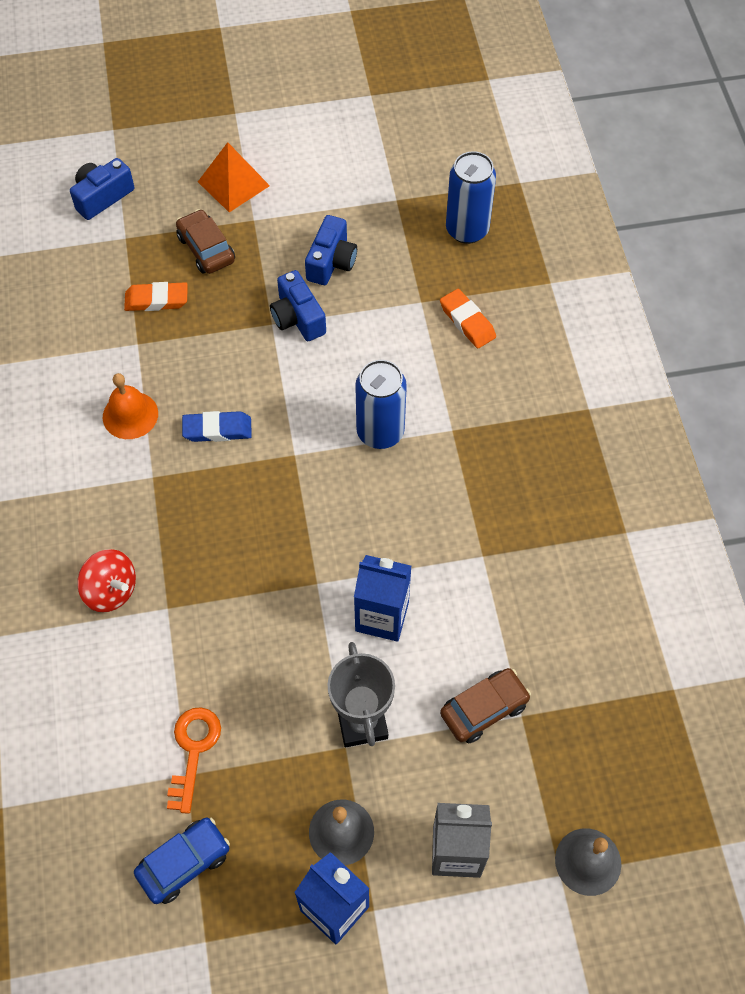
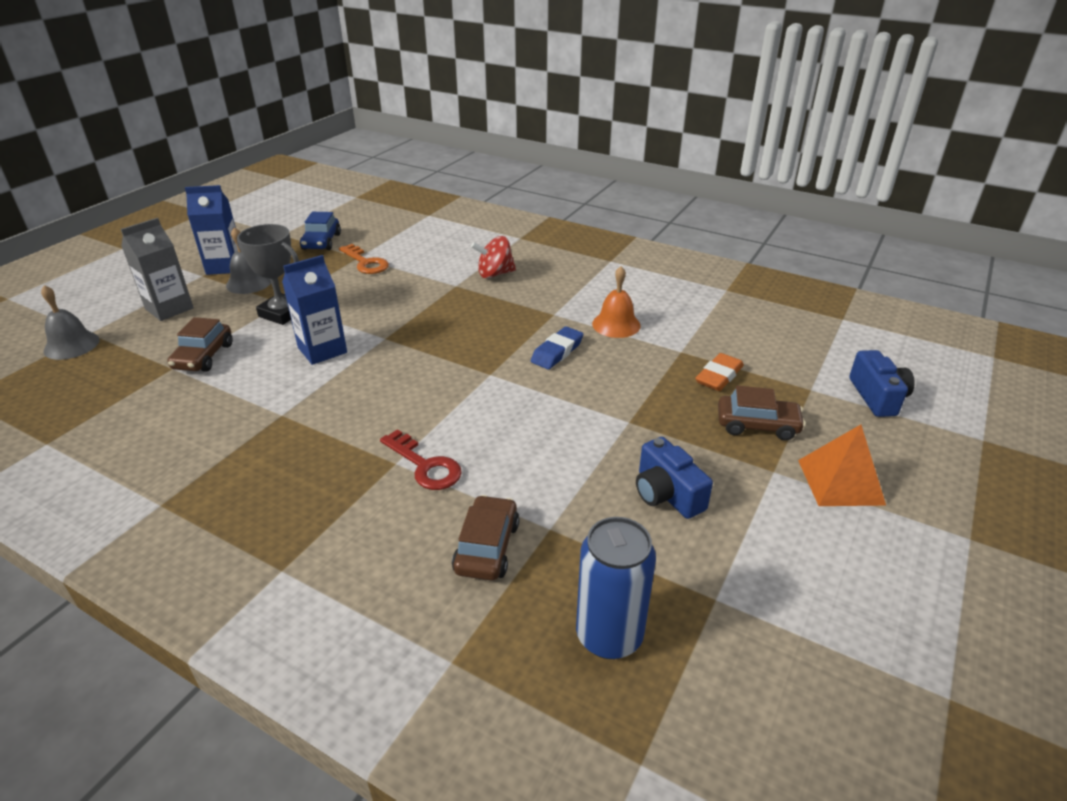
camera: 130 degrees right, 25 degrees down
blue camera [270,270,326,341] -> none
blue can [355,360,407,449] -> none
orange eraser [440,289,496,348] -> brown car [452,495,519,581]
none -> red key [380,429,462,490]

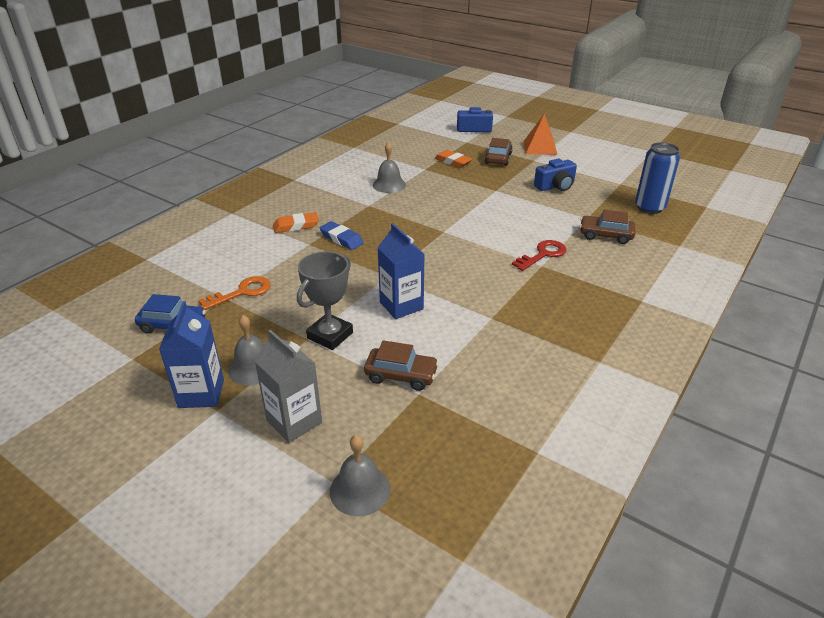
camera: 85 degrees left, 0 degrees up
red spinning top [471,236,516,278] -> orange eraser [273,212,319,233]
blue eraser [531,326,583,369] -> blue eraser moved to [320,221,364,250]
orange bell [592,266,641,338] -> grey bell [372,142,406,193]

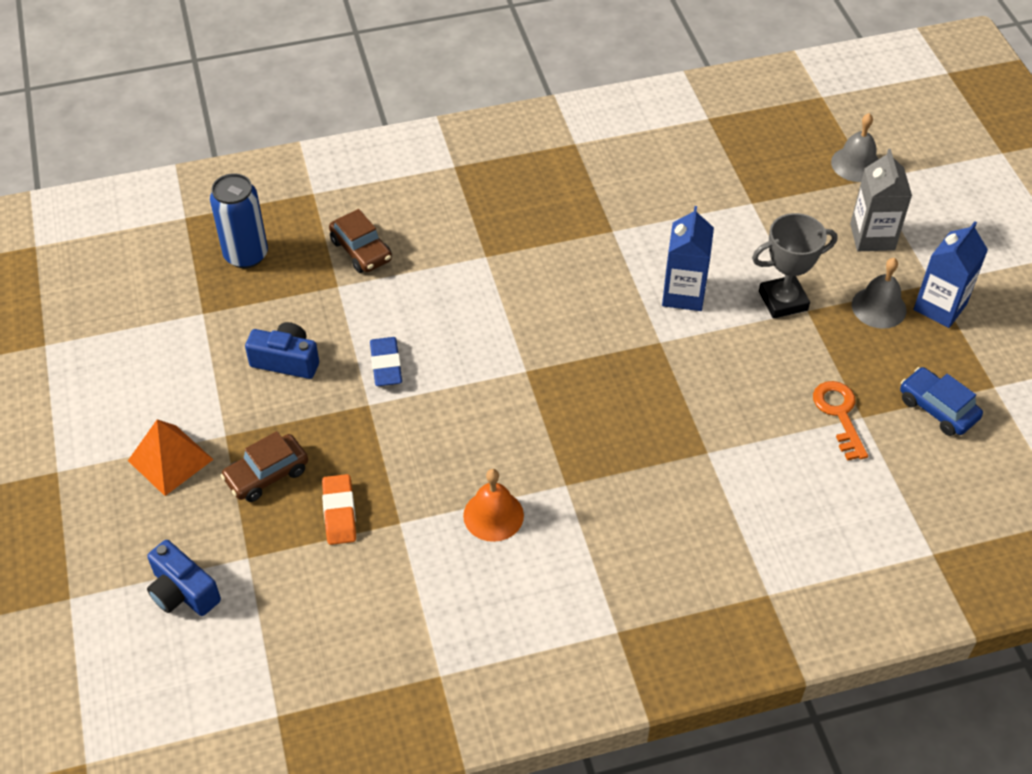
camera: 140 degrees left, 15 degrees up
orange key [198,276,270,310] -> orange key turned 75 degrees clockwise [813,381,868,461]
orange eraser [273,212,319,233] -> none
blue eraser [320,221,364,250] -> blue eraser moved to [370,337,402,386]
brown car [364,340,439,391] -> none
grey bell [372,142,406,193] -> orange bell [463,469,524,542]
red key [512,240,567,271] -> none

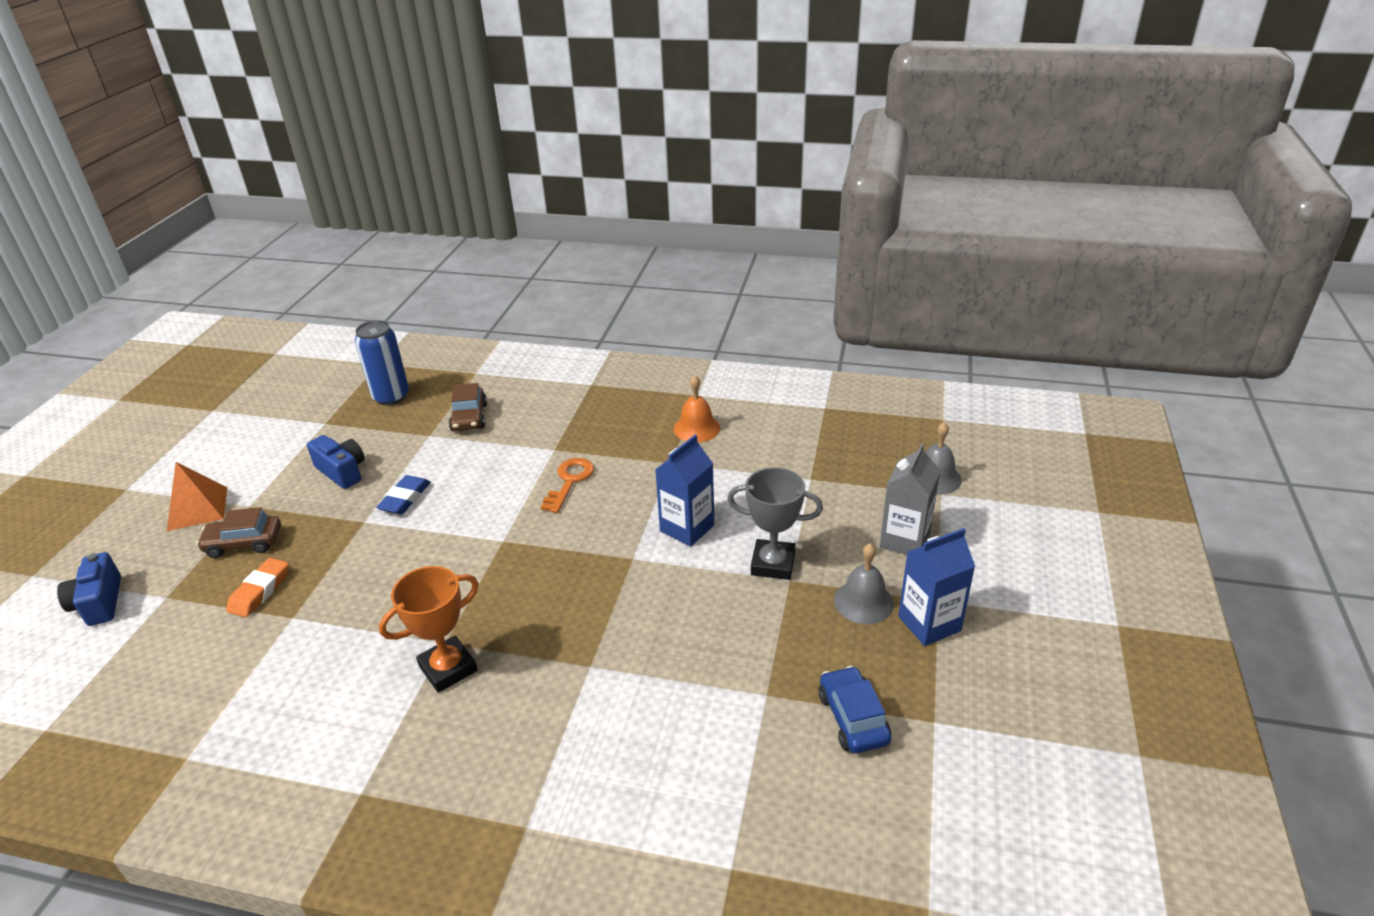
camera: 30 degrees right, 15 degrees down
orange bell [463,469,524,542] -> orange bell moved to [674,375,720,442]
orange key [813,381,868,461] -> orange key moved to [541,458,594,513]
none -> orange trophy [379,566,479,693]

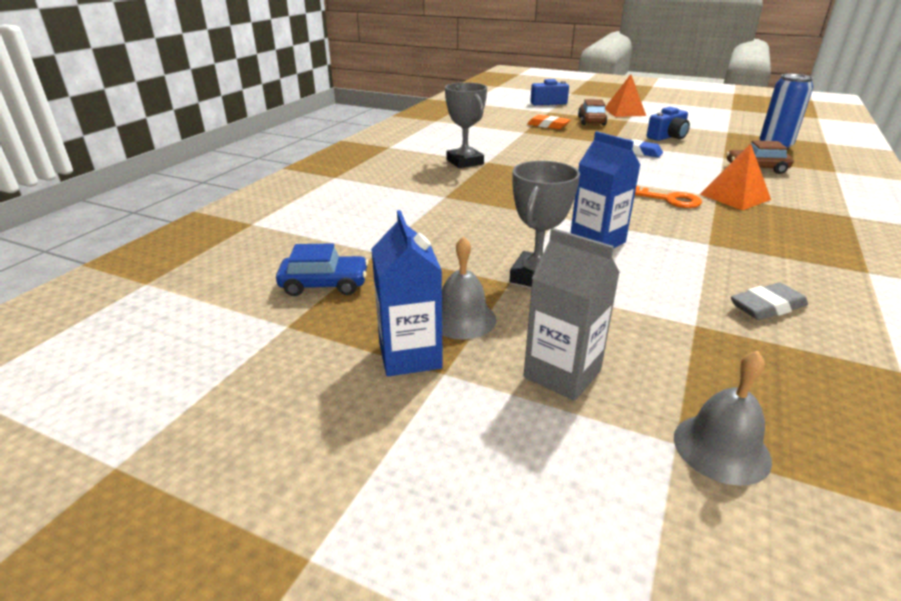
camera: 100 degrees right, 5 degrees down
orange trophy [379,566,479,693] -> grey trophy [445,82,487,168]
orange bell [674,375,720,442] -> none
none -> orange pyramid [700,143,771,210]
none -> grey eraser [731,282,808,320]

